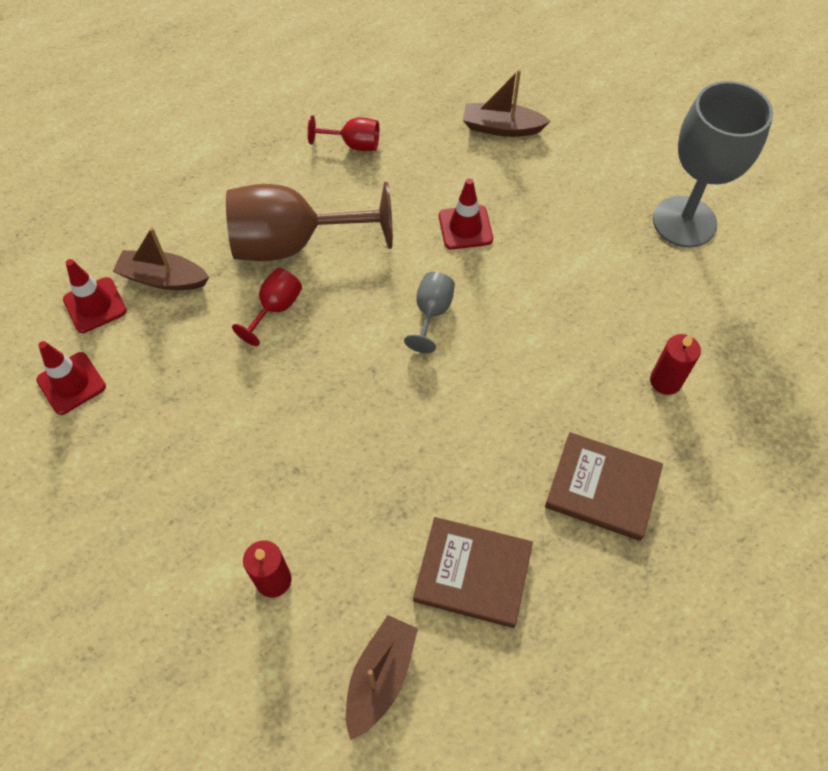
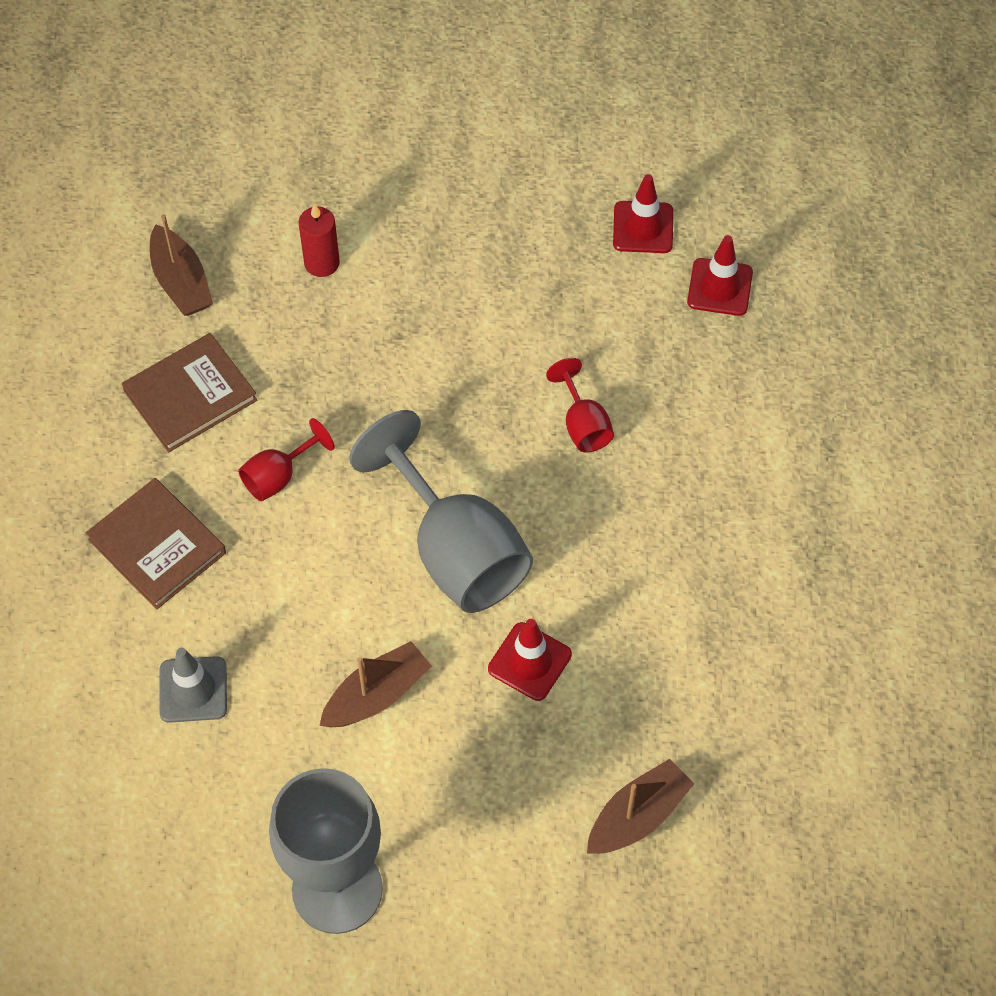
camera: 130 degrees right, 0 degrees up
brown boat [113,227,209,290] -> brown boat moved to [319,641,432,727]
brown goblet [226,182,393,261] -> none
red goblet [307,115,379,151] -> red goblet moved to [238,418,335,501]
grey goblet [404,272,455,353] -> grey goblet [349,410,533,613], size x2.15
brown book [545,432,663,541] -> brown book turned 75 degrees clockwise [86,478,226,609]
red candle [650,334,701,395] -> grey traffic cone [159,647,227,723]

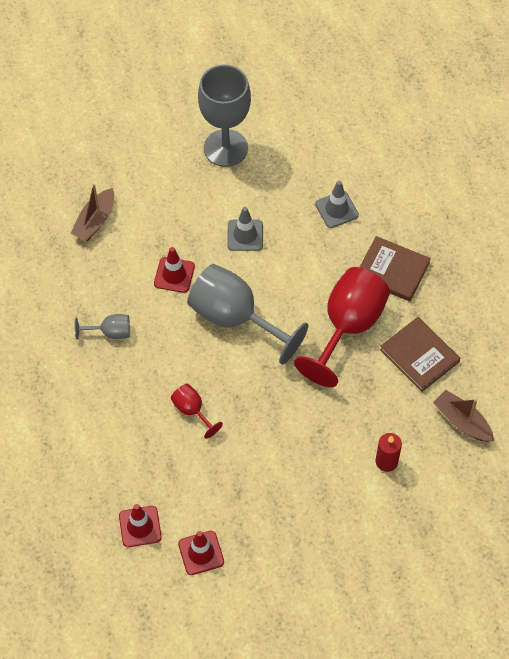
camera: 160 degrees right, 0 degrees up
brown book [122,333,257,452] -> brown book turned 75 degrees counterclockwise [380,317,460,392]
red goblet [238,418,335,501] -> red goblet [294,267,390,387], size x2.15
brown boat [319,641,432,727] -> grey traffic cone [227,207,263,251]
none -> grey goblet [75,314,130,340]

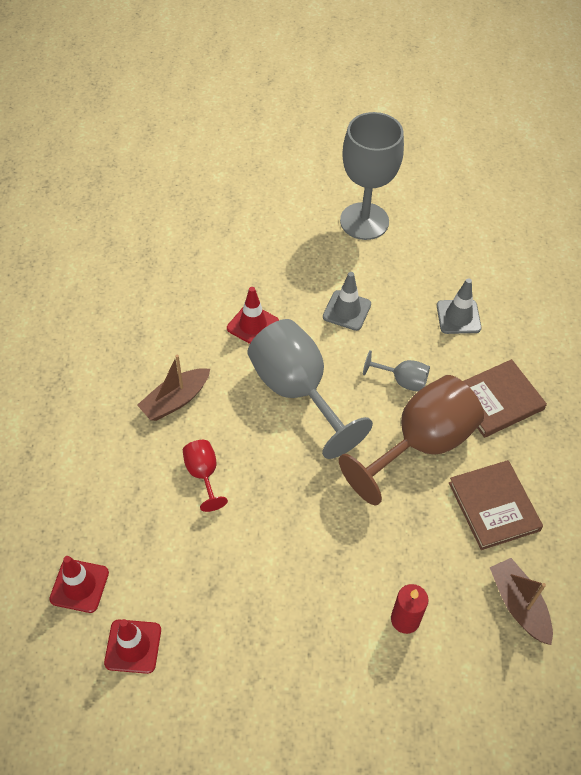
camera: 20 degrees right, 5 degrees down
brown boat [70,184,114,241] -> brown boat moved to [137,355,210,421]
grey goblet [75,314,130,340] -> grey goblet moved to [363,350,430,391]
red goblet [294,267,390,387] -> brown goblet [339,375,484,505]
brown book [359,236,431,302] -> brown book turned 75 degrees counterclockwise [463,359,547,438]

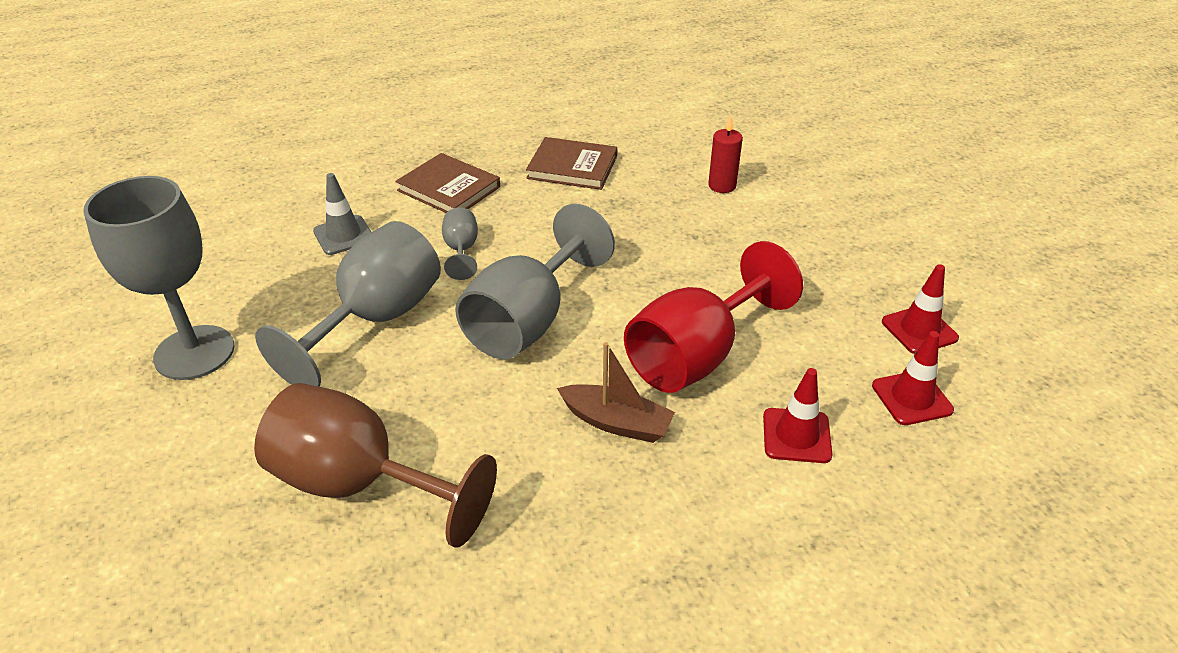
camera: 115 degrees left, 15 degrees down
red goblet [183,440,228,512] -> red goblet [624,241,803,393], size x2.15
red traffic cone [227,287,279,344] -> red traffic cone moved to [763,368,832,463]
grey traffic cone [323,272,371,331] -> grey goblet [255,221,441,387]
brown goblet [339,375,484,505] -> brown goblet moved to [254,383,497,548]
brown book [449,460,543,550] -> brown book turned 60 degrees clockwise [526,137,617,190]
brown boat [490,558,553,645] -> none

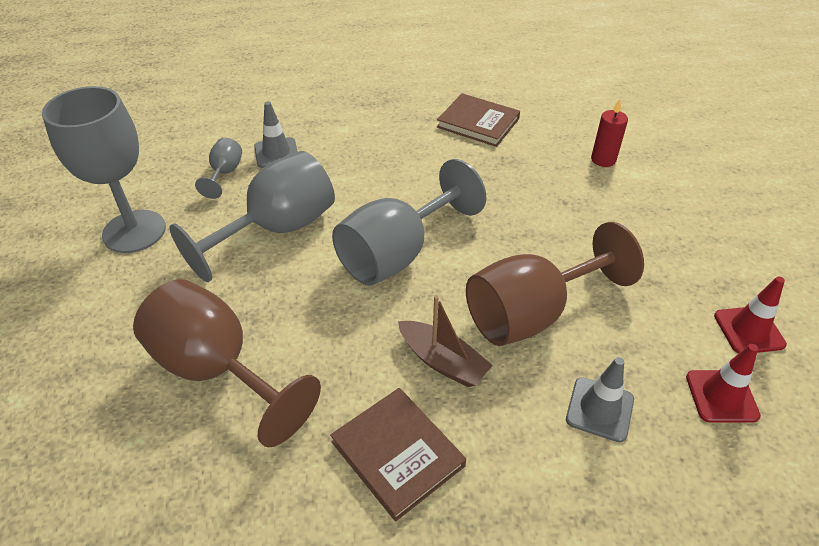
camera: 15 degrees right, 5 degrees up
brown book [395,153,500,213] -> brown book moved to [330,388,466,522]
grey goblet [442,207,478,280] -> grey goblet moved to [195,138,242,199]
red goblet [624,241,803,393] -> brown goblet [466,222,644,346]
red traffic cone [763,368,832,463] -> grey traffic cone [566,357,634,442]

